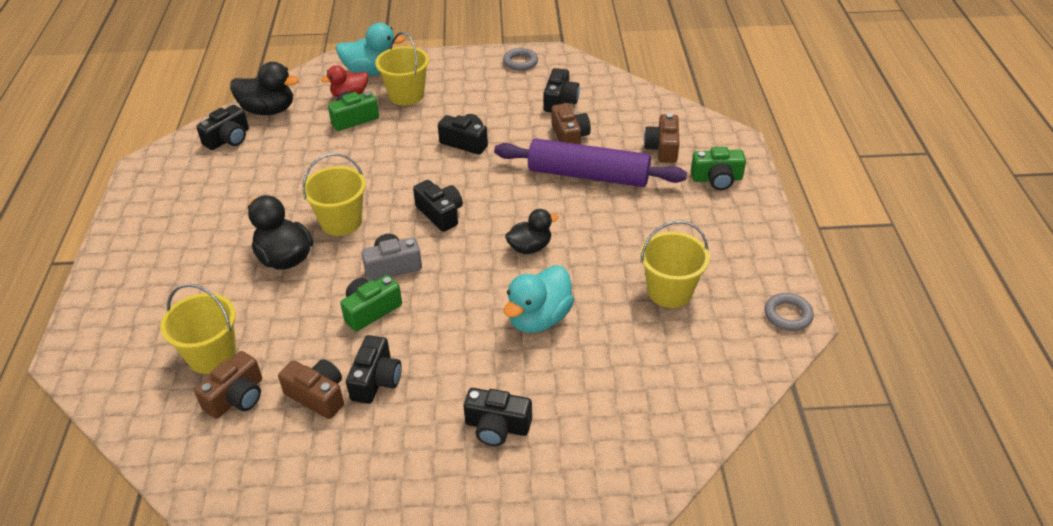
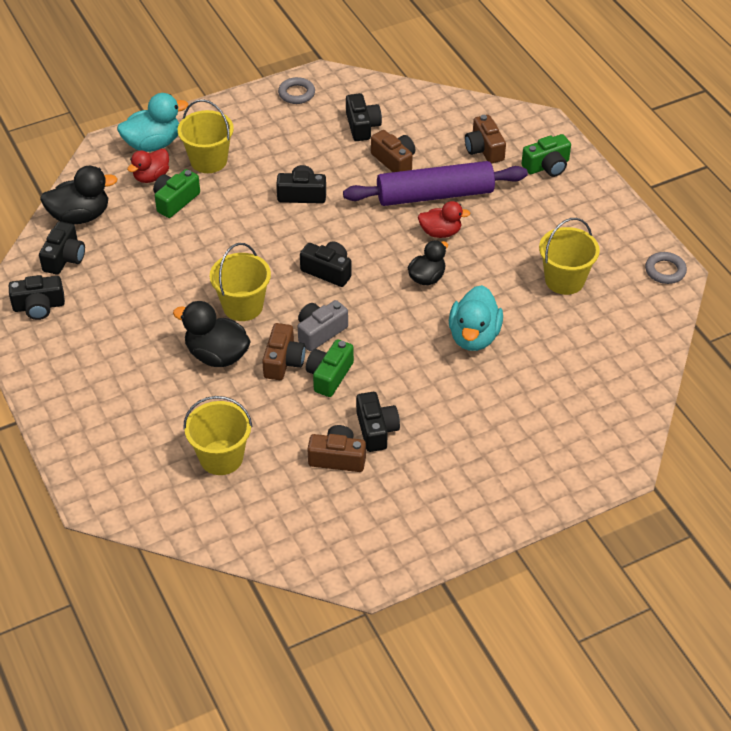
camera: 25 degrees left, 5 degrees up
brown camera [194,351,262,419] -> brown camera moved to [262,323,306,380]
black camera [464,388,532,446] -> black camera moved to [9,275,65,320]
none -> red duck [418,201,470,238]

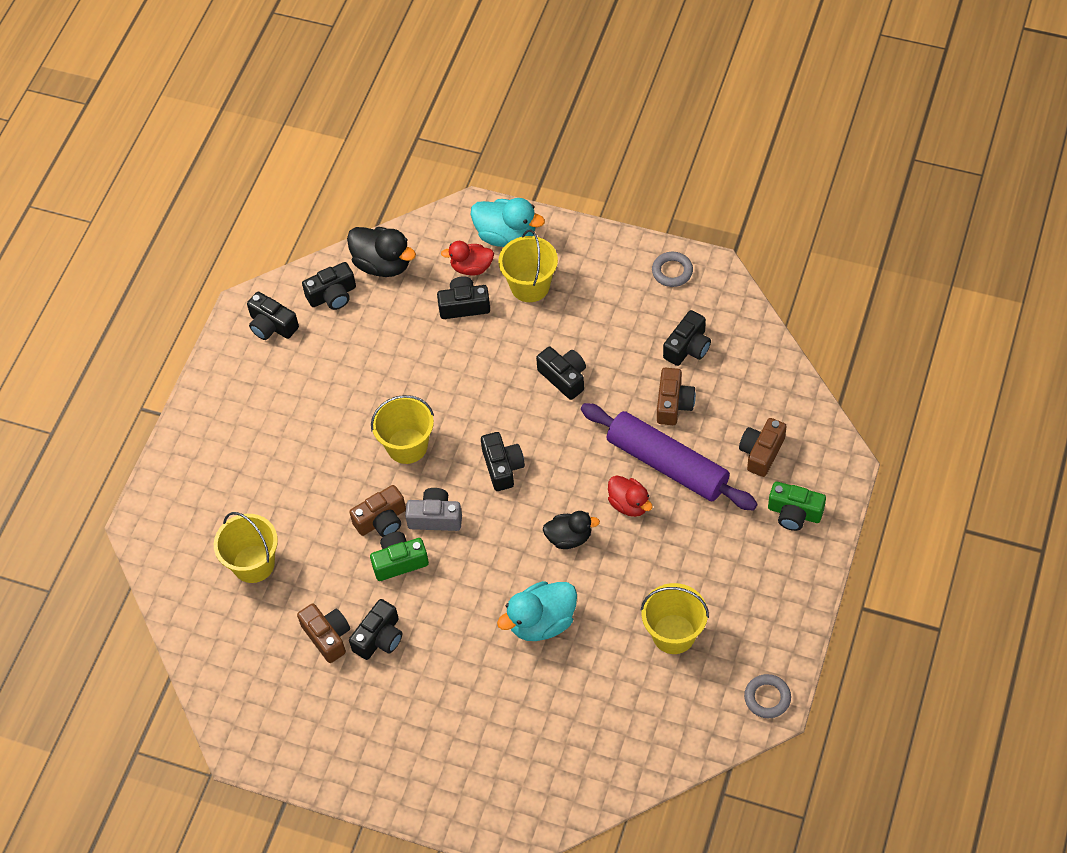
camera: 50 degrees right, 10 degrees up
green camera [153,169,200,218] -> black camera [437,276,490,319]
black duck [173,301,251,367] -> none

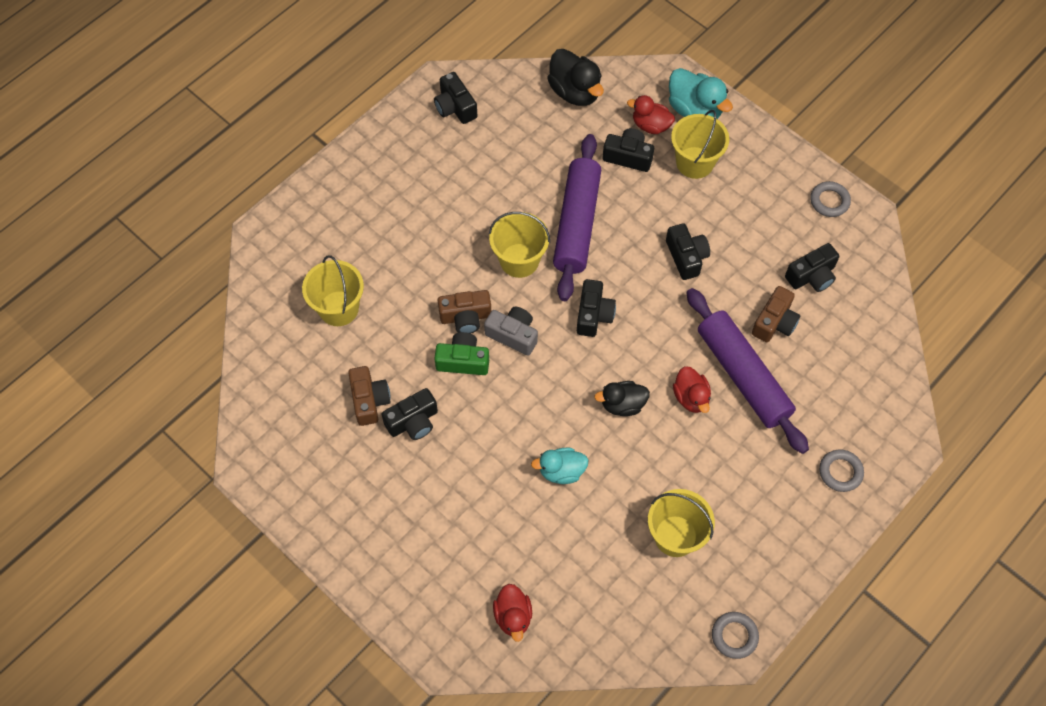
camera: 20 degrees right, 5 degrees up
black camera [302,262,356,310] -> none
turquoise duck [497,581,577,641] -> turquoise duck [531,448,589,484], size x0.66
black duck [543,511,600,549] -> black duck turned 150 degrees clockwise [594,381,650,416]
brown camera [739,418,787,477] -> none
green camera [768,482,826,531] -> grey ring [819,450,864,492]
none -> red duck [493,584,532,642]
none -> purple rolling pin [553,134,601,301]

